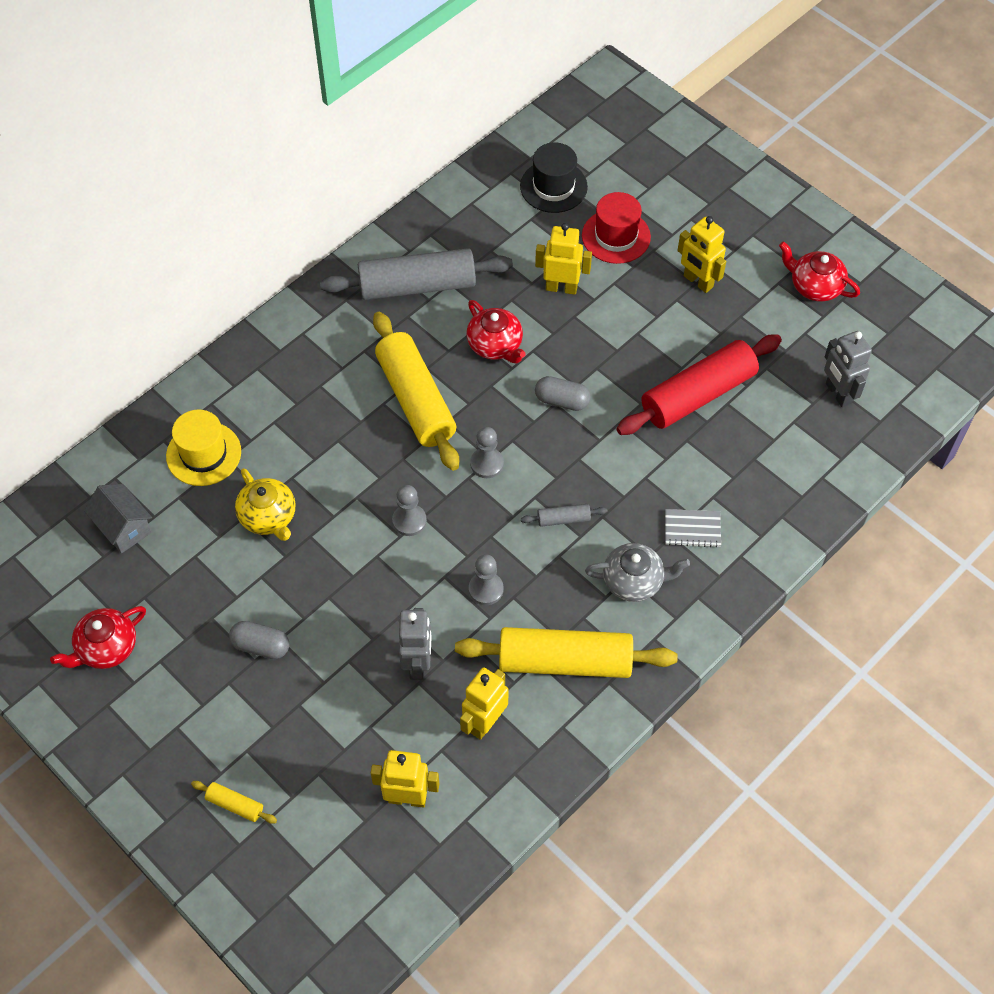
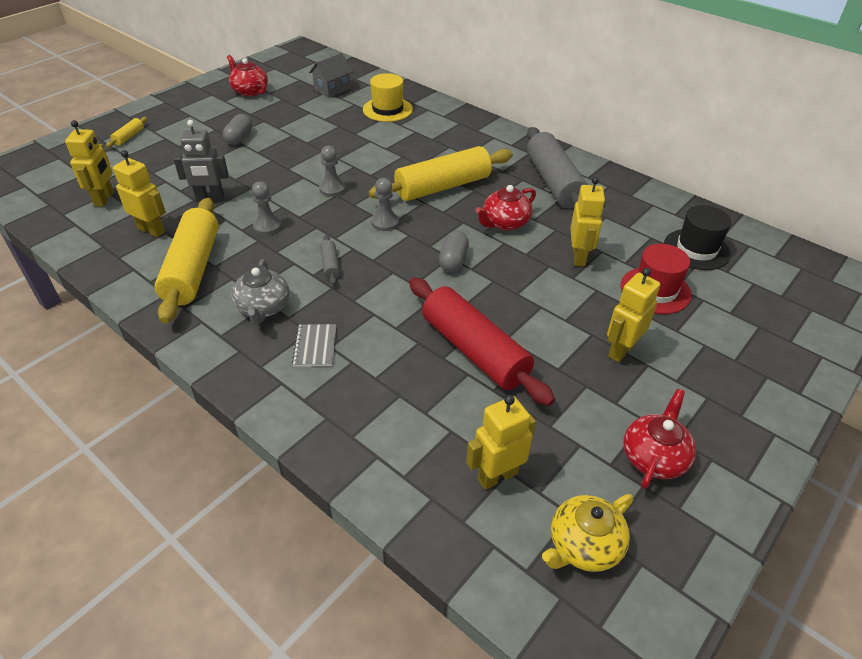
camera: 85 degrees right, 15 degrees down
yellow teapot [235,468,296,541] -> yellow teapot moved to [542,494,633,572]
grey robot [824,331,872,407] -> yellow robot [466,395,536,490]

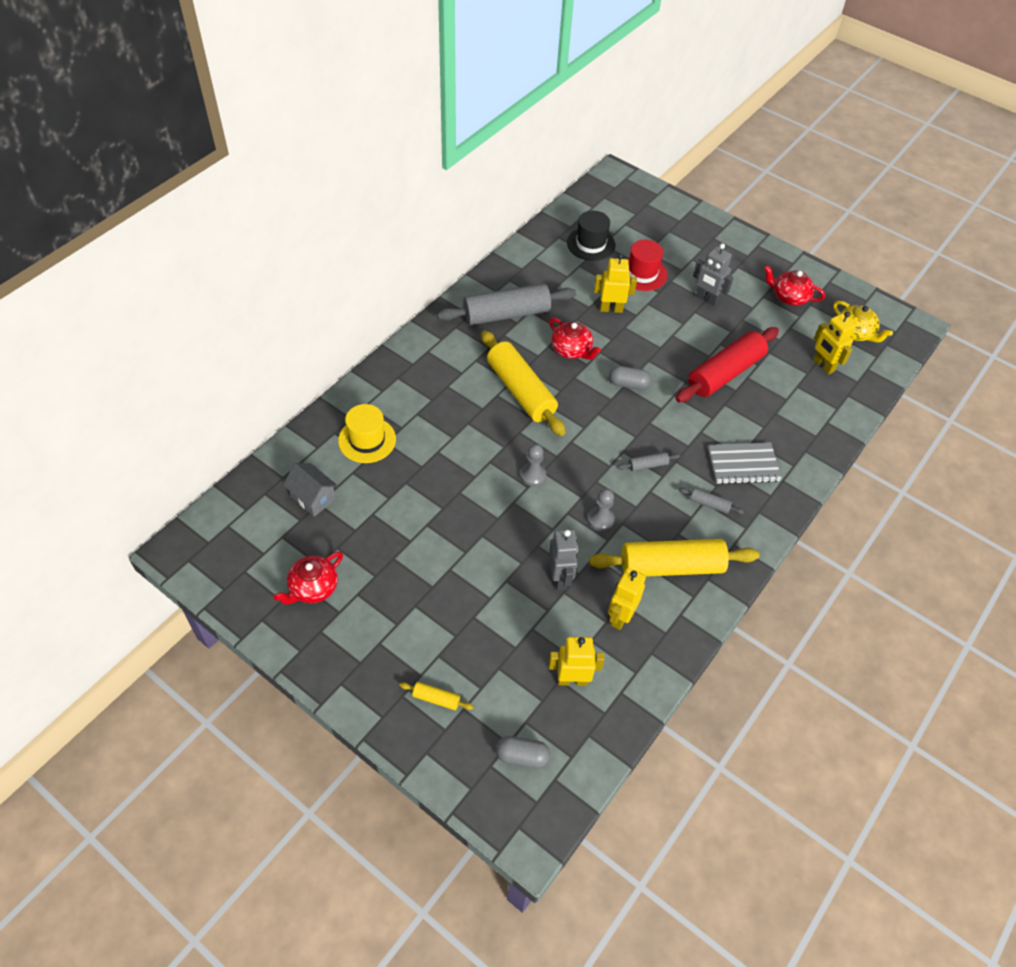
camera: 95 degrees left, 10 degrees up
grey capsule [223,114,252,145] -> grey capsule moved to [496,736,550,768]
grey teapot [231,259,289,324] -> grey rolling pin [678,488,744,514]
grey notebook [292,324,336,367] -> grey notebook [708,443,782,484], size x1.56
grey pawn [371,178,399,231] -> none
yellow robot [607,268,660,362] -> grey robot [693,243,734,306]

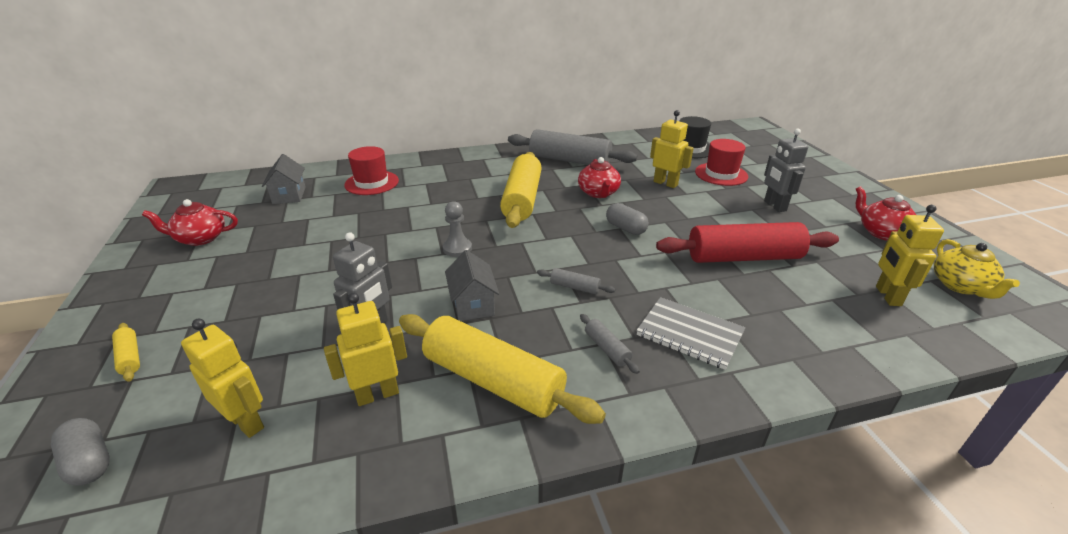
camera: 40 degrees right, 20 degrees down
yellow hat [338,404,396,463] -> red hat [344,146,399,195]
grey pawn [588,489,615,531] -> grey house [445,250,499,321]

